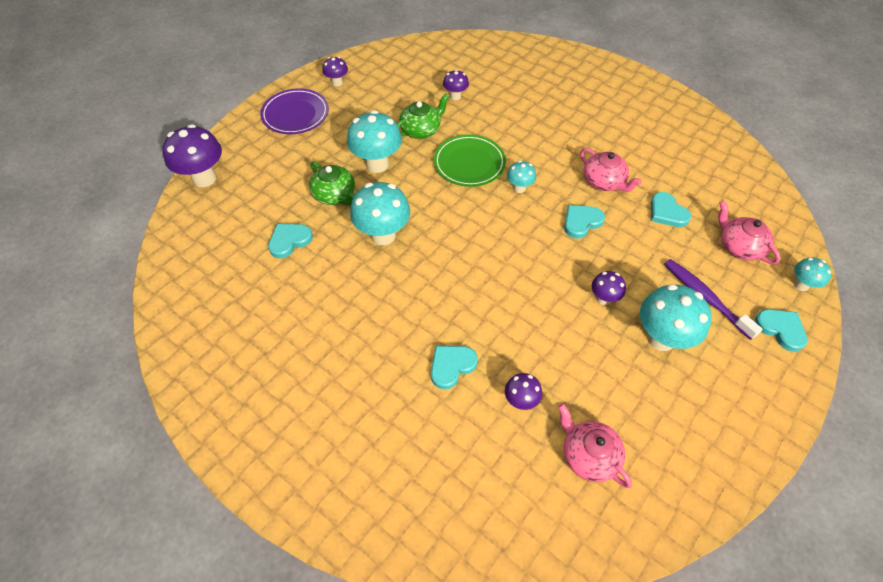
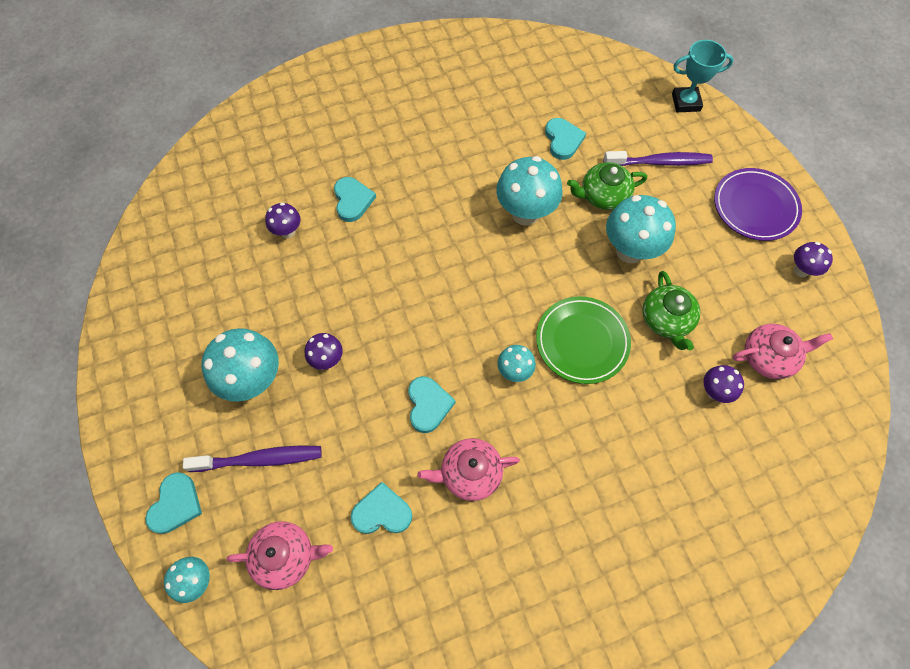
camera: 120 degrees right, 10 degrees up
purple mushroom [162,124,222,187] -> turquoise trophy [672,40,734,112]
pink teapot [558,404,632,488] -> pink teapot moved to [733,324,833,379]
turquoise heart [755,309,808,352] -> turquoise heart turned 60 degrees counterclockwise [145,472,202,534]
none -> purple toothbrush [603,151,713,166]

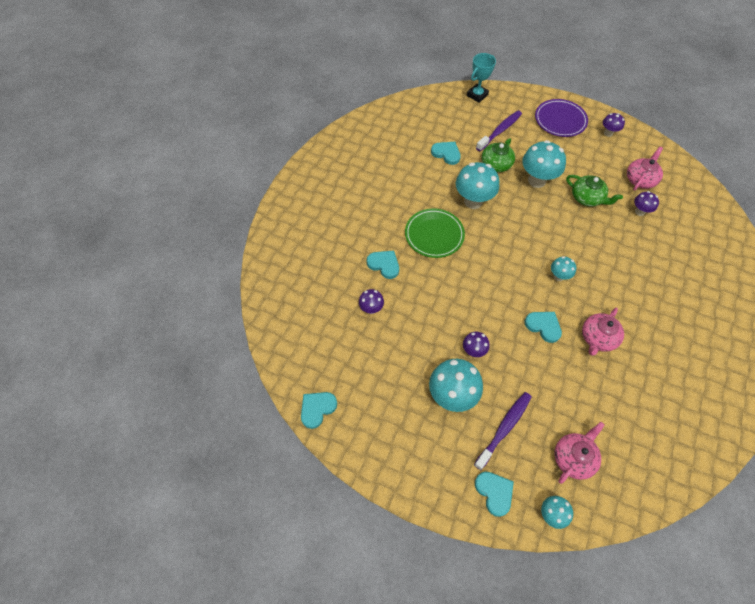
camera: 45 degrees left, 5 degrees down
turquoise heart [351,482,412,534] -> turquoise heart moved to [301,392,337,429]
green plate [536,296,631,384] -> green plate moved to [405,208,465,258]

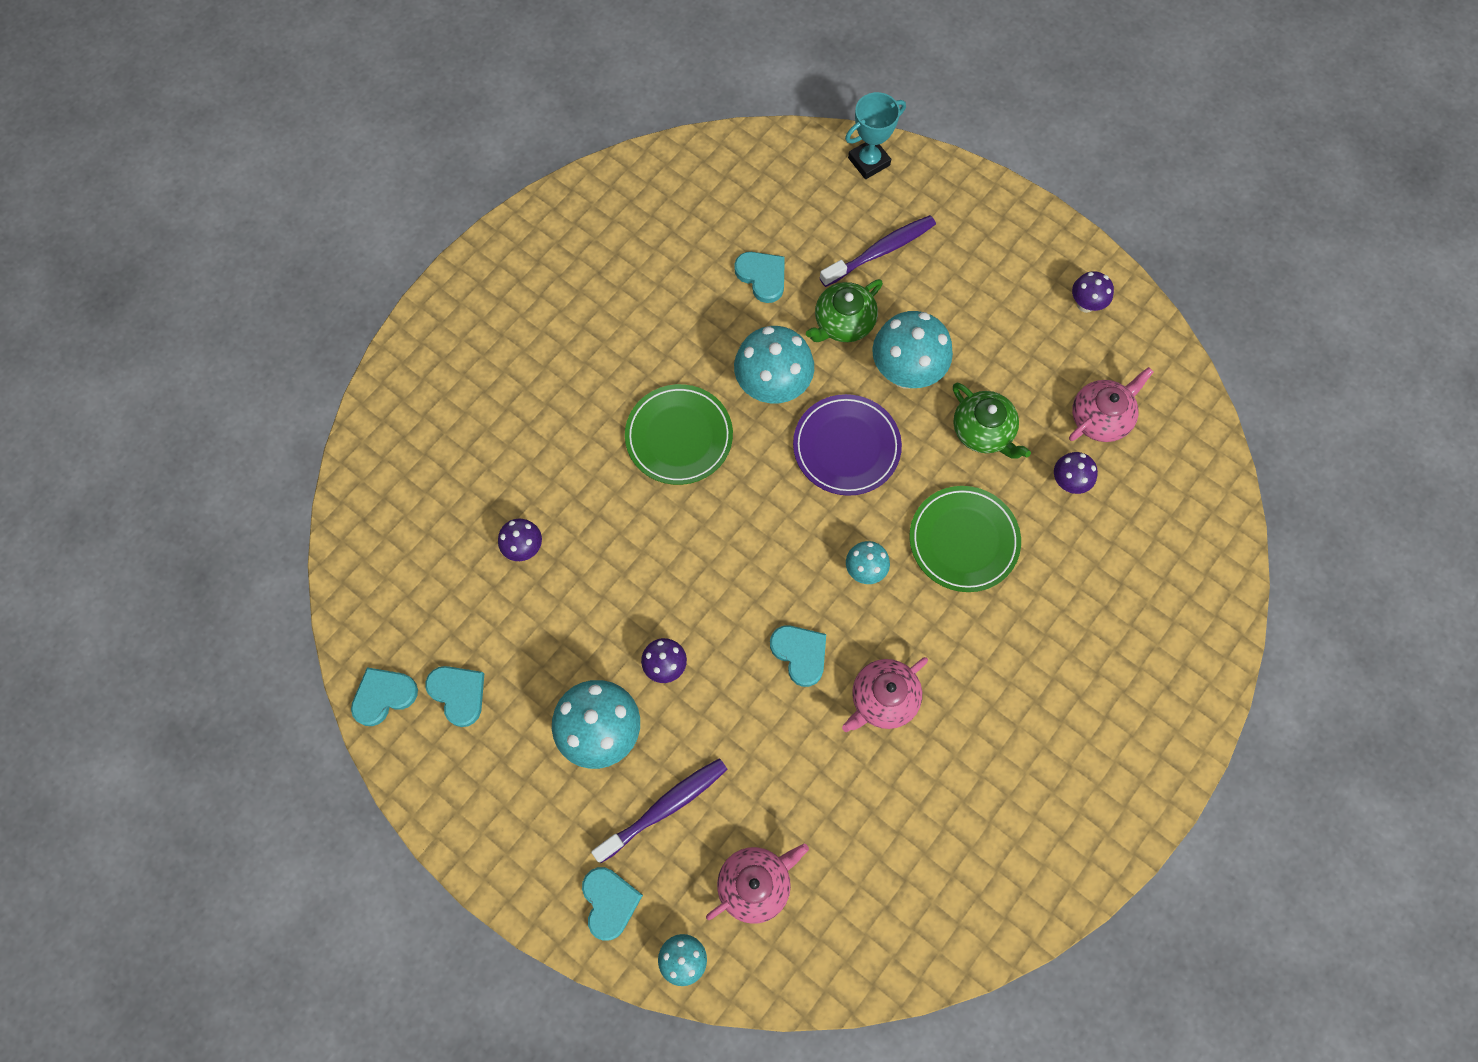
camera: 15 degrees right, 10 degrees up
turquoise heart [367,251,399,279] -> turquoise heart moved to [425,666,484,727]
purple plate [535,99,588,137] -> purple plate moved to [793,394,902,496]
none -> green plate [909,486,1021,592]

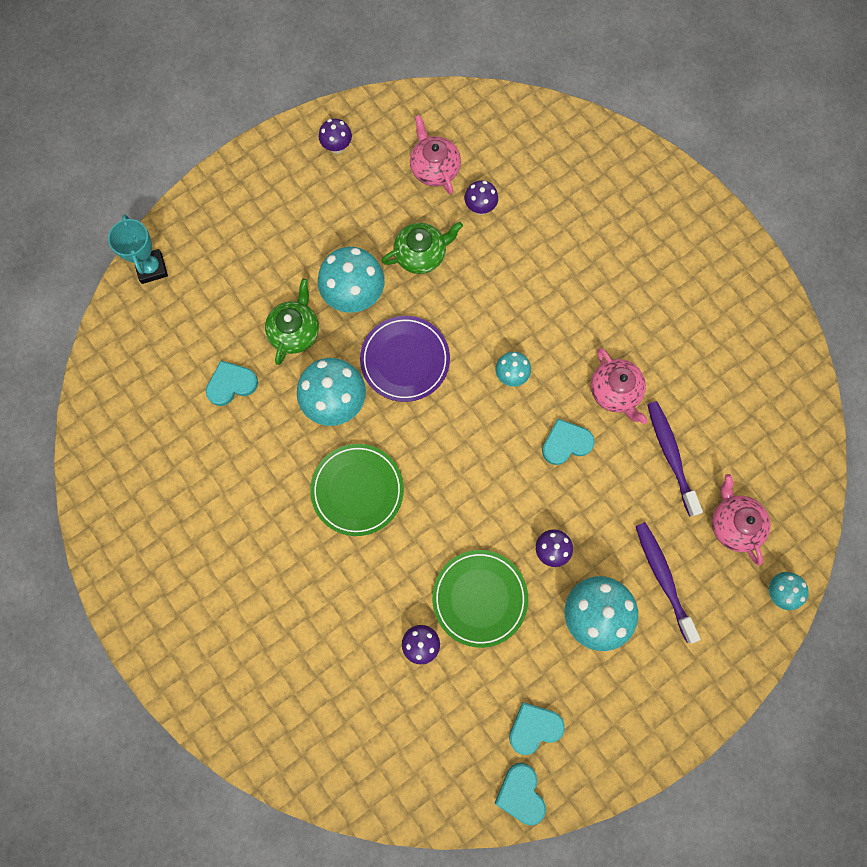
camera: 75 degrees left, 5 degrees up
turquoise heart [582,867,643,941] -> none
green teapot [806,279,883,342] -> green teapot turned 135 degrees counterclockwise [265,279,319,365]
purple toothbrush [820,215,936,287] -> purple toothbrush moved to [647,401,703,517]
green plate [909,486,1021,592] -> green plate moved to [432,550,528,648]

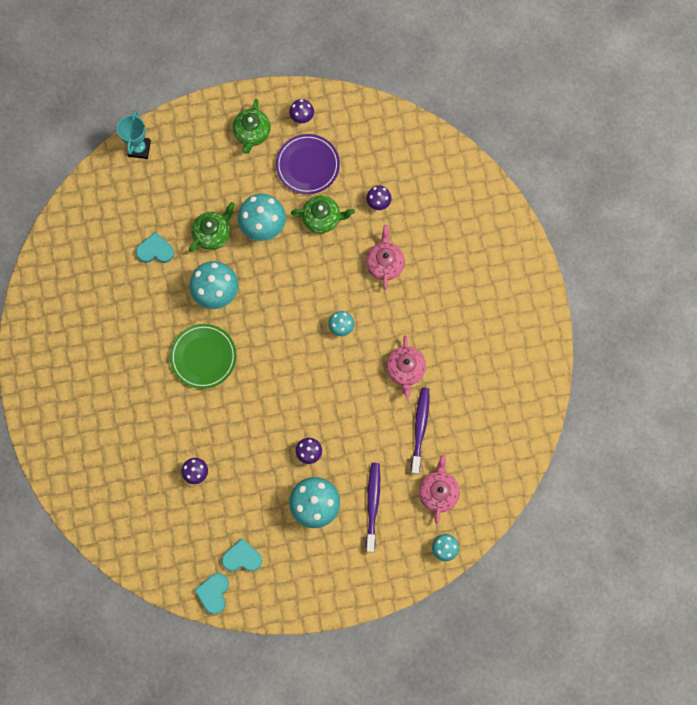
camera: 25 degrees right, 0 degrees up
purple plate [360,316,450,402] -> purple plate moved to [276,134,340,194]
pink teapot [410,115,461,194] -> pink teapot moved to [366,225,405,290]
green plate [432,550,528,648] -> none
turquoise heart [542,419,595,465] -> none
none -> green teapot [233,99,271,154]

